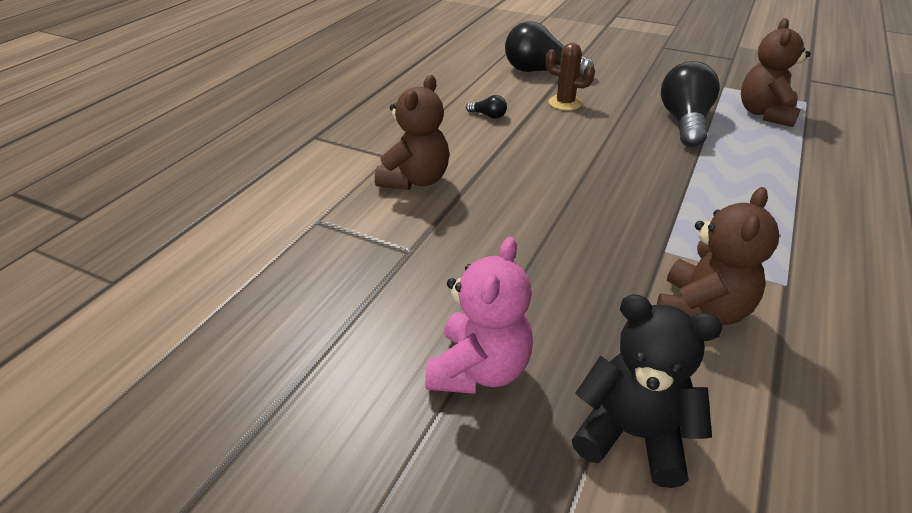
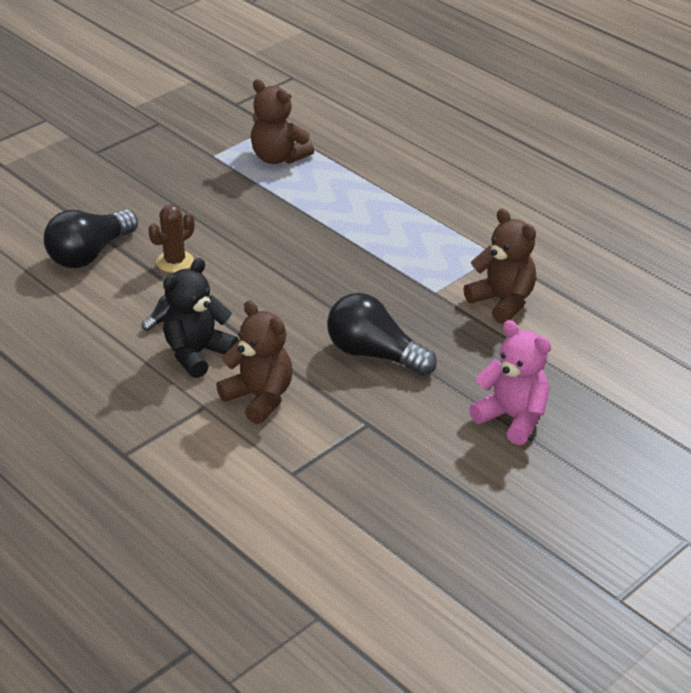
camera: 70 degrees left, 0 degrees up
black teddy bear [572,294,723,488] -> black teddy bear moved to [163,258,239,378]
black light bulb [661,61,720,147] -> black light bulb moved to [327,293,437,376]

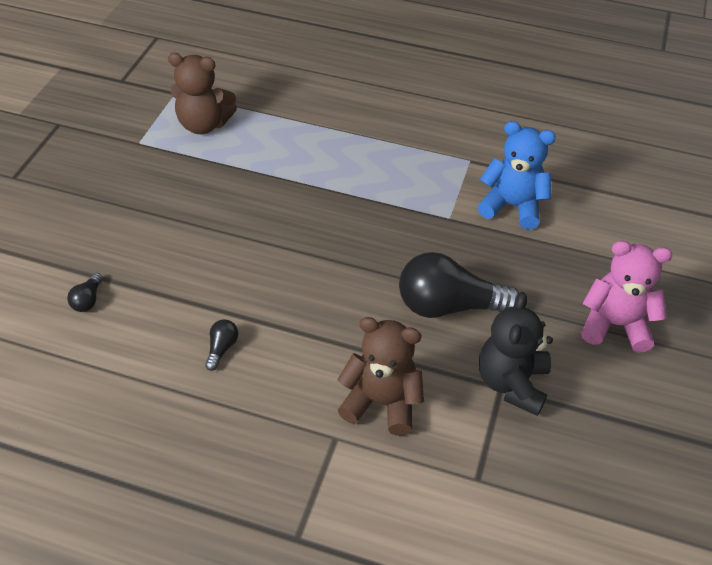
camera: 30 degrees left, 10 degrees up
black light bulb [44,209,138,268] -> black light bulb [67,273,103,312], size x0.42
brown cactus [148,205,195,273] -> none
black teddy bear [163,258,239,378] -> black teddy bear moved to [479,292,553,416]
brown teddy bear [463,209,536,324] -> blue teddy bear [477,121,556,230]

